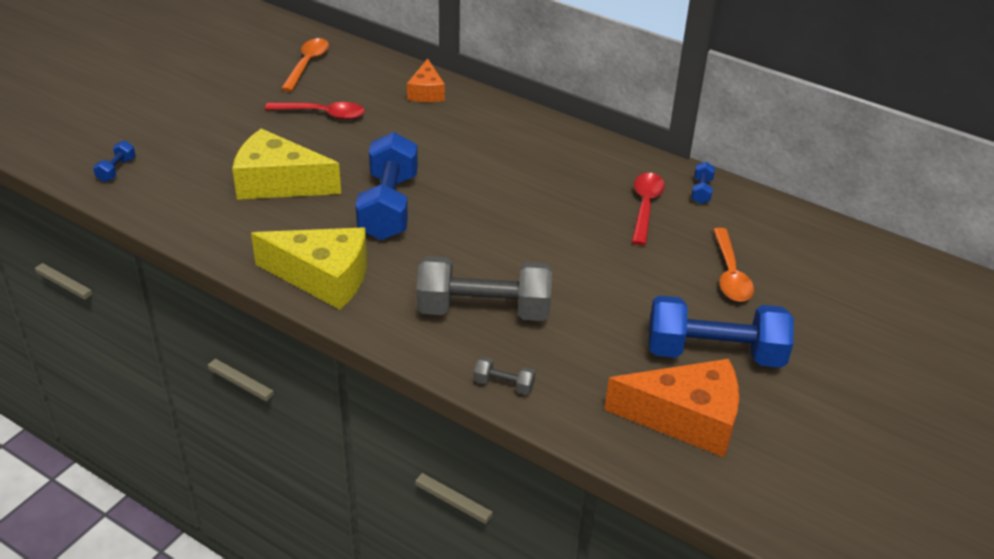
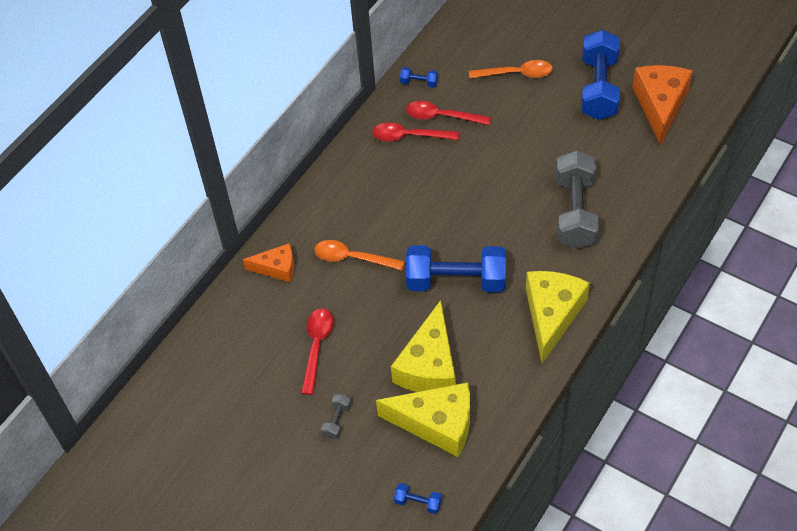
camera: 85 degrees left, 15 degrees up
orange spoon [281,38,329,92] -> orange spoon moved to [314,240,405,271]
grey dumbbell [474,357,536,395] -> grey dumbbell moved to [321,394,351,439]
none -> red spoon [373,122,459,142]
none -> yellow cheese [376,382,470,457]

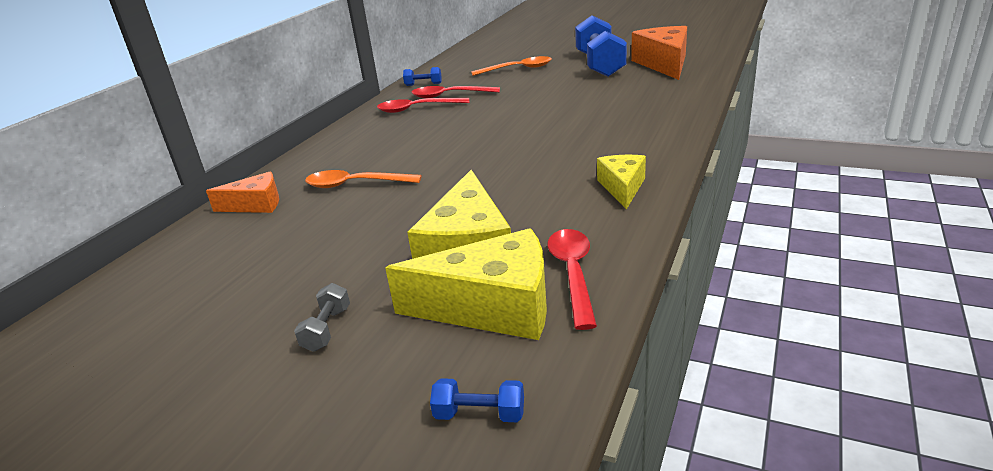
camera: 10 degrees left, 25 degrees down
red spoon [301,308,334,395] -> red spoon moved to [547,229,597,330]
blue dumbbell [406,245,506,292] -> none
yellow cheese [526,271,590,364] -> yellow cheese [597,155,646,210], size x0.58
grey dumbbell [556,150,599,249] -> none

